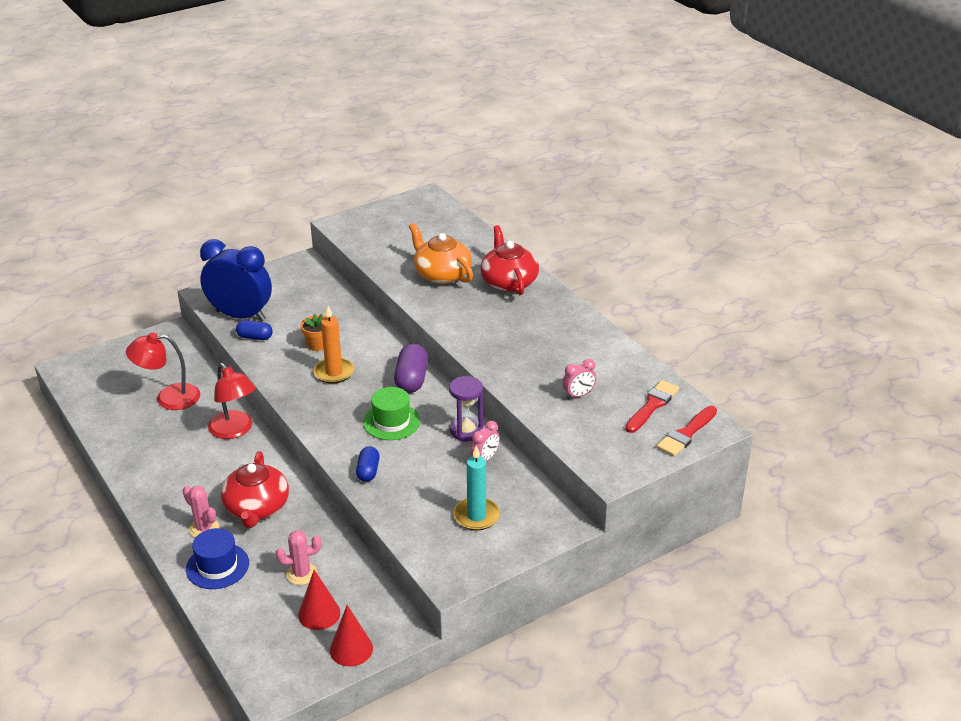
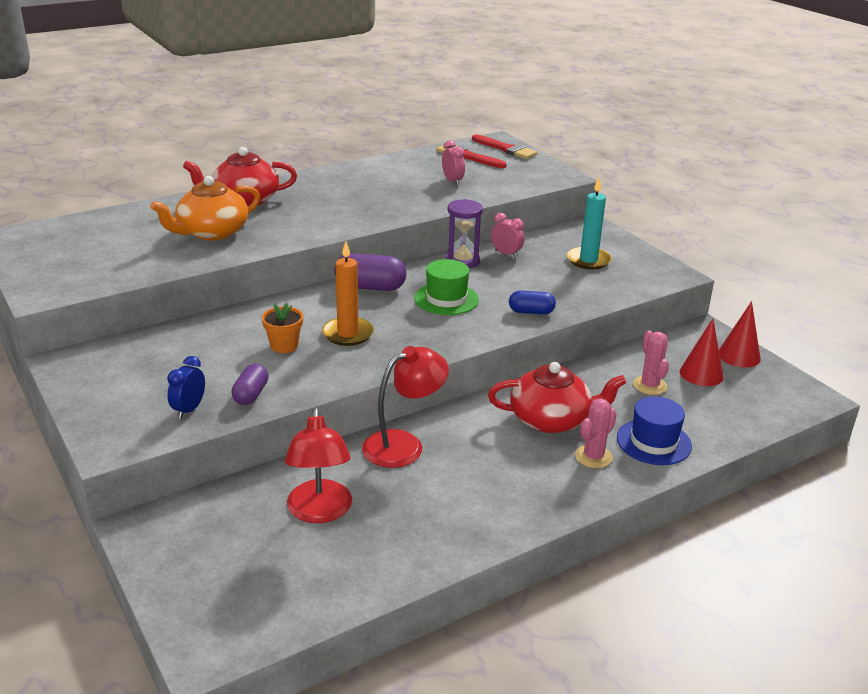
camera: 90 degrees left, 5 degrees down
blue clock [200,239,272,321] -> blue clock [167,356,205,419], size x0.43
blue capsule [236,320,273,340] -> purple capsule [231,364,269,405]

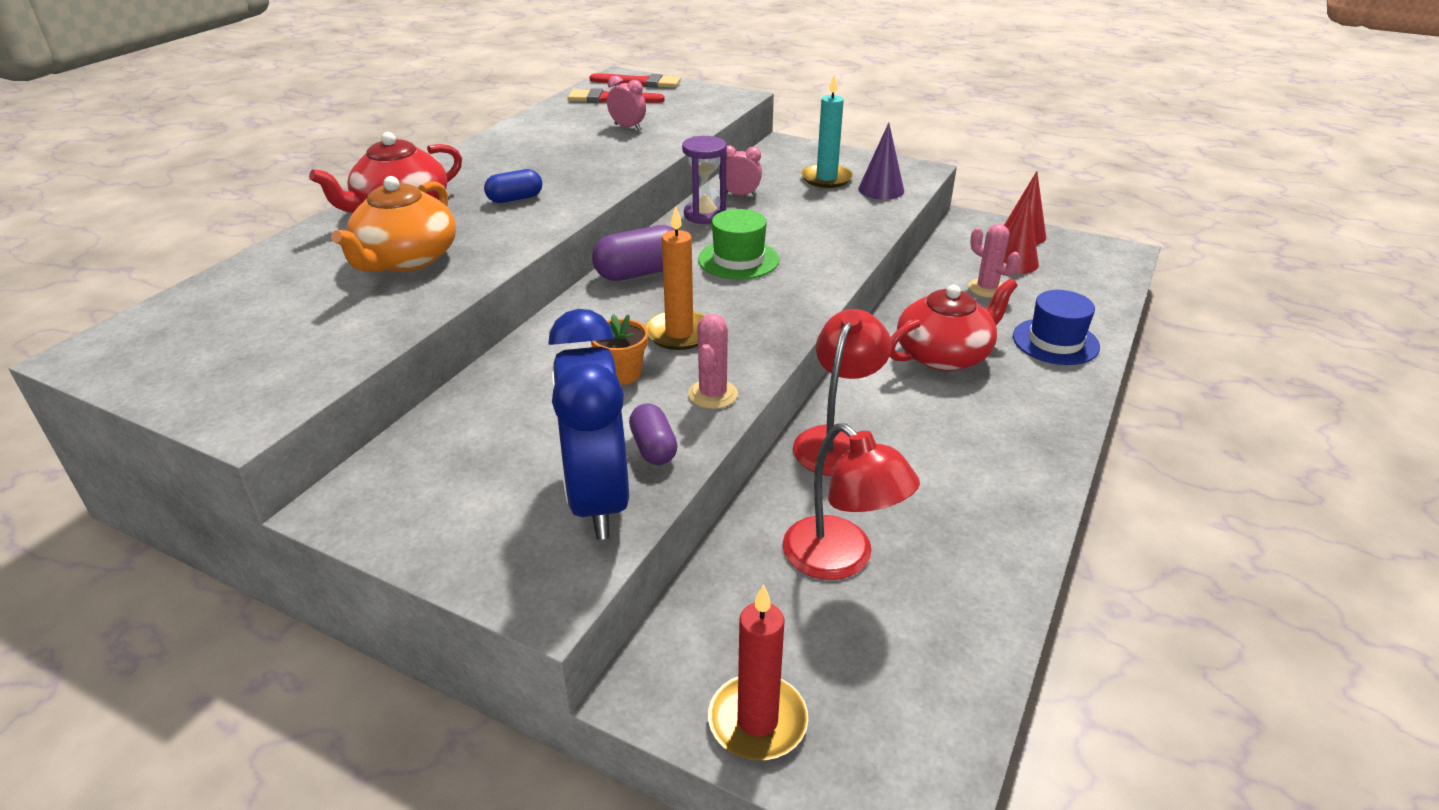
camera: 30 degrees left, 5 degrees up
blue clock [167,356,205,419] -> blue clock [548,309,629,540], size x2.32
blue capsule [509,290,556,314] -> blue capsule moved to [484,169,542,203]
pink cactus [575,399,617,468] -> pink cactus moved to [688,314,738,409]
none -> red candle [708,584,808,760]
none -> purple cone [858,123,904,200]

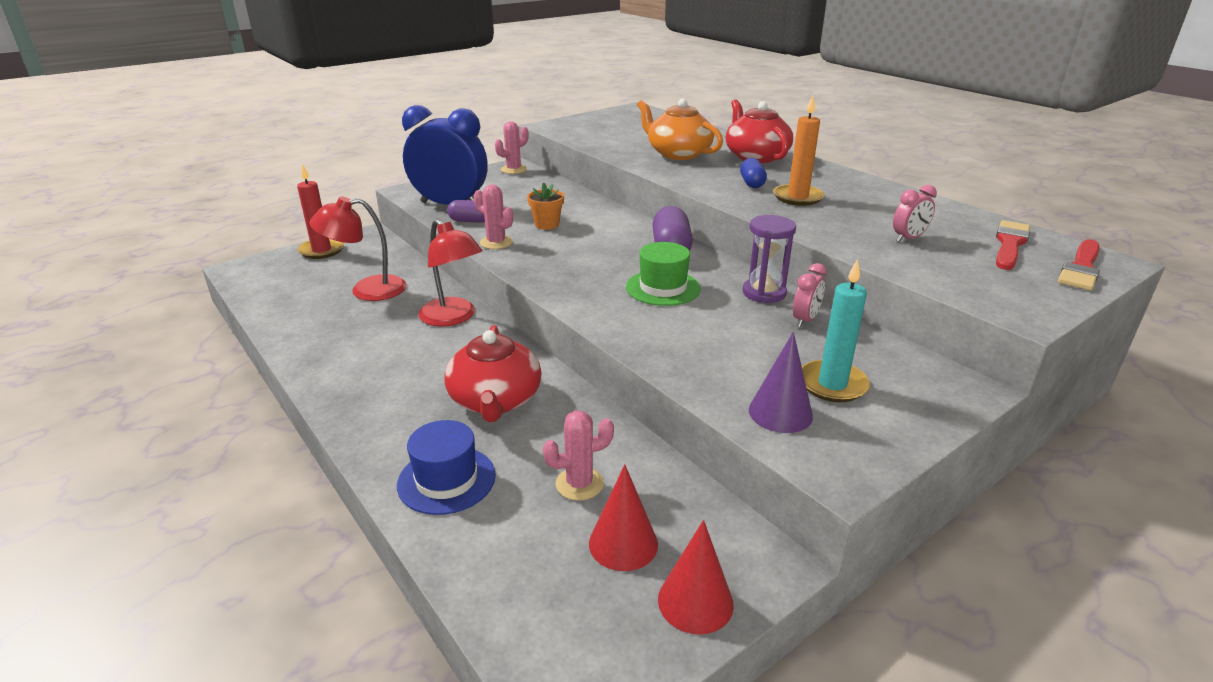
camera: 115 degrees right, 5 degrees down
orange candle [646,206,705,350] -> orange candle moved to [773,95,824,206]
none -> pink cactus [495,121,528,174]

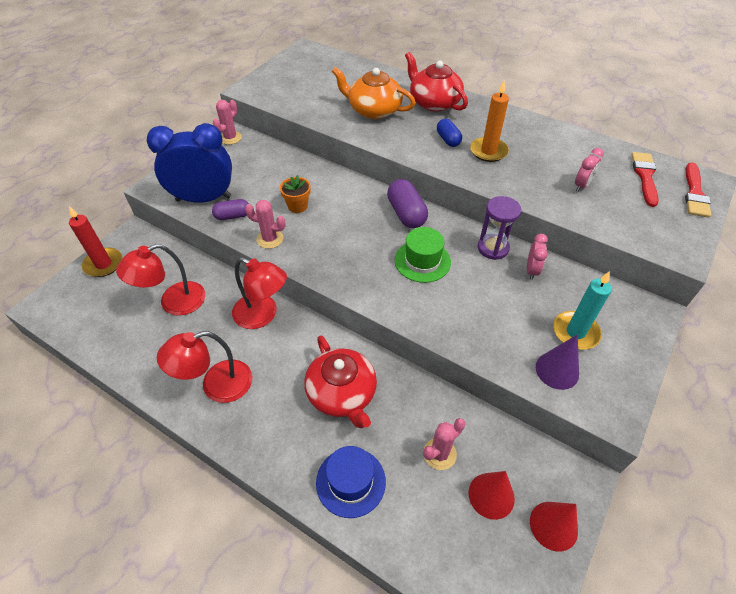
camera: 20 degrees left, 20 degrees up
none -> red lamp [157,331,253,403]

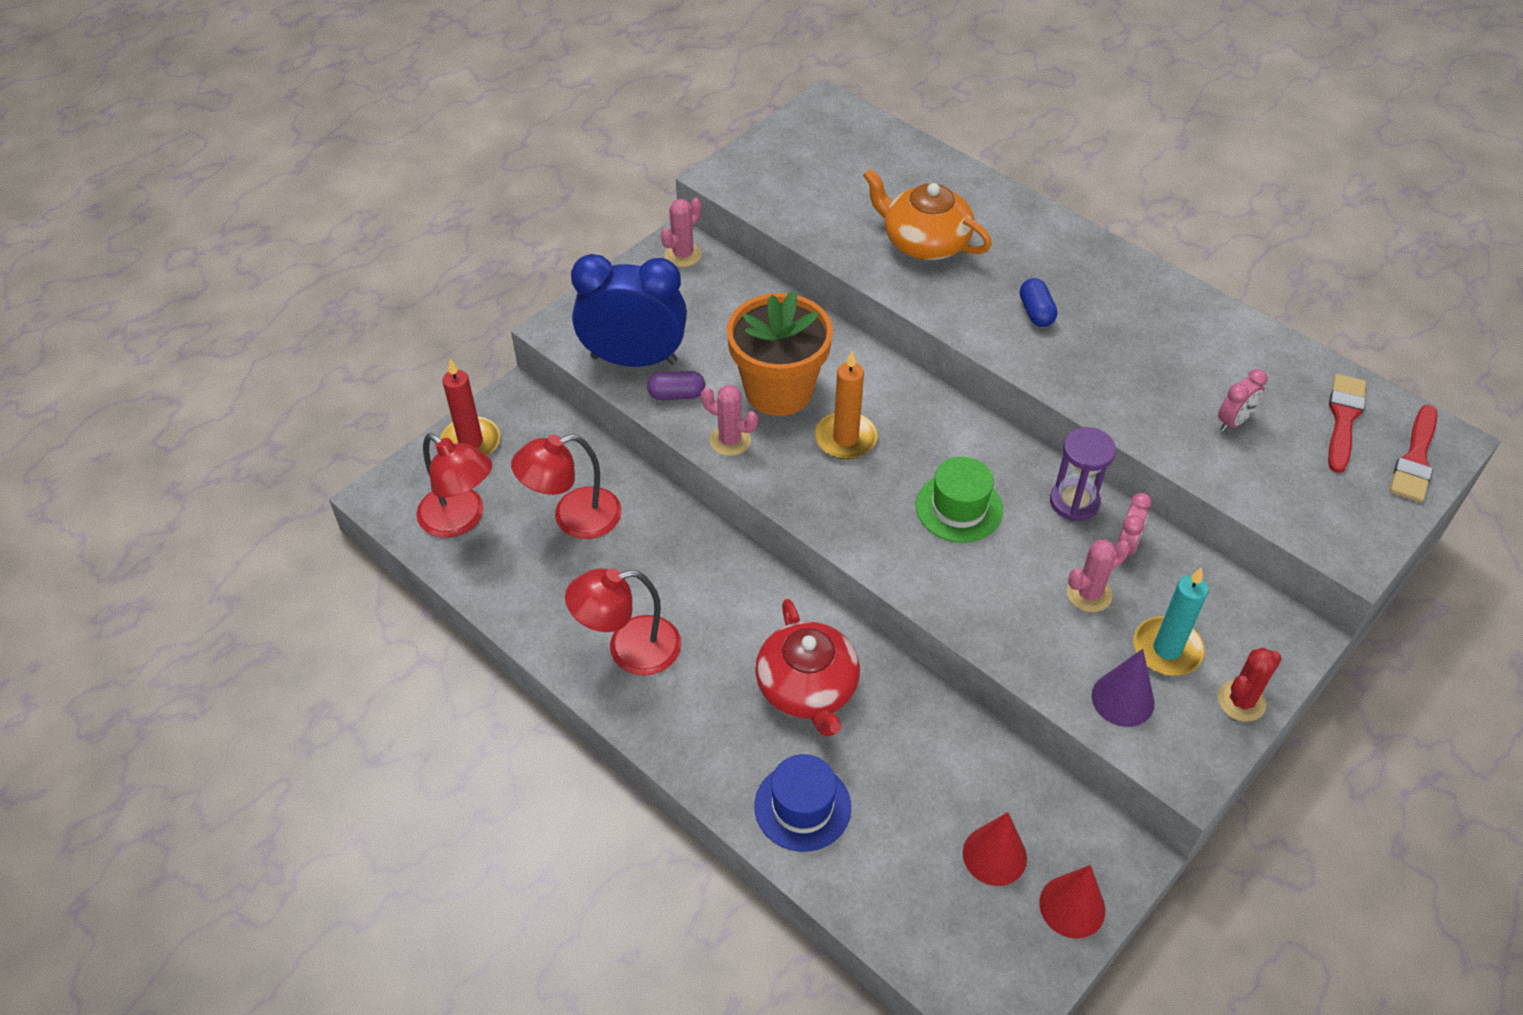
camera: 10 degrees right, 0 degrees up
red lamp [232,257,287,329] -> red lamp moved to [416,433,492,538]
orange flower pot [280,175,311,213] -> orange flower pot [727,291,833,416], size x2.16
purple capsule [387,179,428,228] -> none
red teapot [405,52,468,112] -> none
pink cactus [423,418,465,470] -> pink cactus moved to [1067,539,1130,612]
orange candle [470,80,509,162] -> orange candle moved to [815,351,878,459]
none -> red cactus [1218,648,1282,722]

